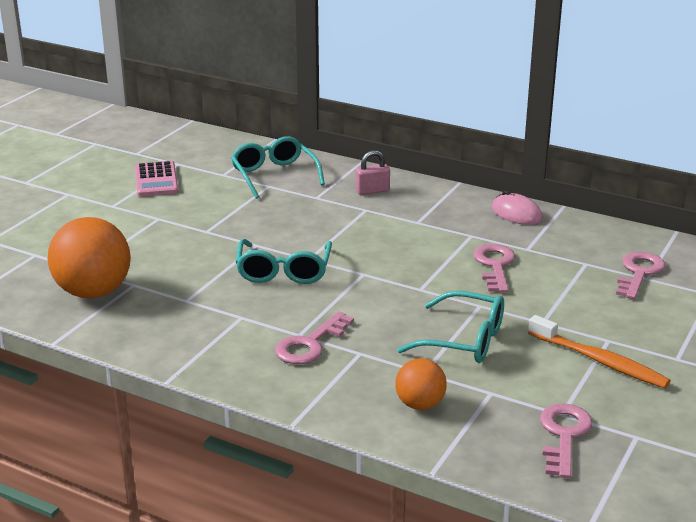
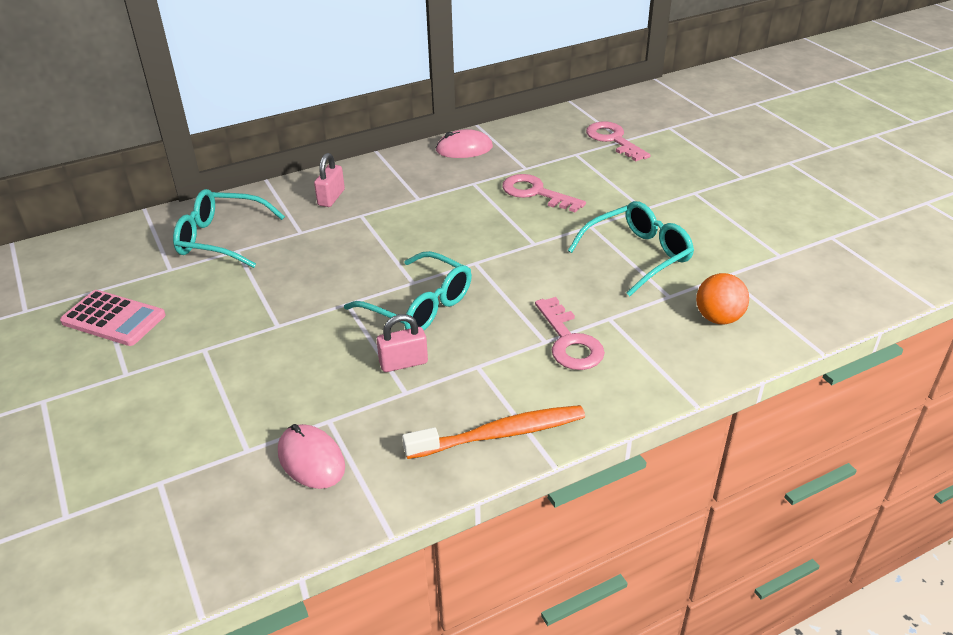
camera: 55 degrees left, 10 degrees up
orange ball [48,217,131,298] -> pink mouse [278,424,345,489]
orange toothbrush [528,315,671,388] -> orange toothbrush moved to [402,405,585,459]
pink key [540,404,592,478] -> none
none -> pink padlock [377,314,428,372]

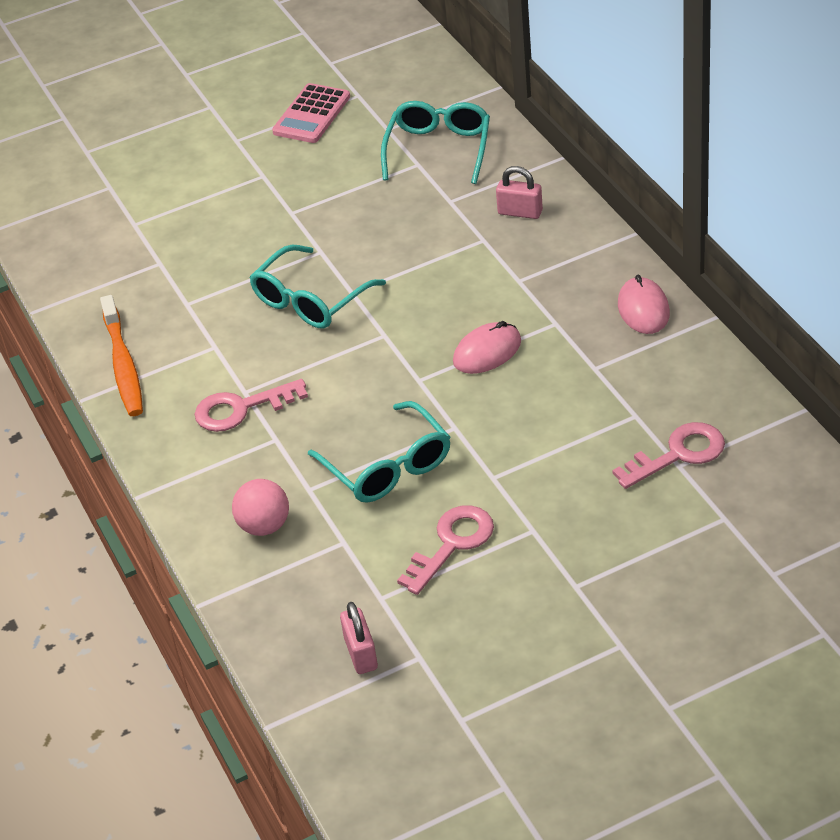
camera: 95 degrees right, 5 degrees up
pink mouse [278,424,345,489] -> pink mouse moved to [453,321,521,374]
pink padlock [377,314,428,372] -> pink padlock moved to [340,602,378,674]
pink key [502,174,586,212] -> pink key moved to [397,505,494,595]
orange ball [696,273,749,325] -> pink ball [232,479,289,536]

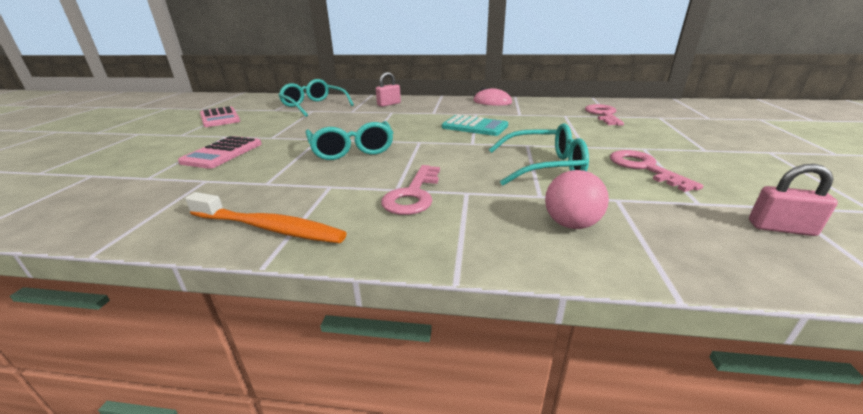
camera: 60 degrees left, 15 degrees down
pink mouse [453,321,521,374] -> turquoise calculator [442,115,508,136]
none -> pink calculator [178,136,261,169]

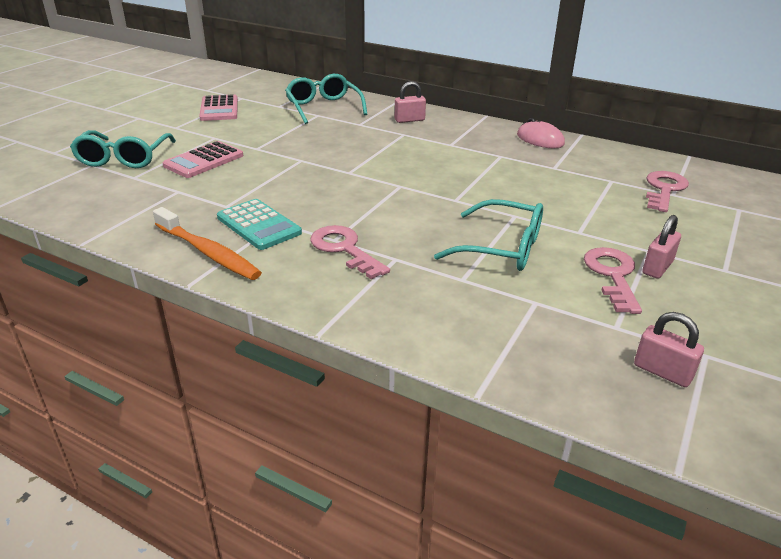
camera: 20 degrees right, 5 degrees up
turquoise glasses [306,121,394,160] -> turquoise glasses moved to [70,130,176,168]
pink key [381,165,440,215] -> pink key turned 105 degrees clockwise [310,225,390,279]
turquoise calculator [442,115,508,136] -> turquoise calculator moved to [217,199,302,250]
pink ball [545,170,609,229] -> none
none -> pink padlock [642,215,681,279]

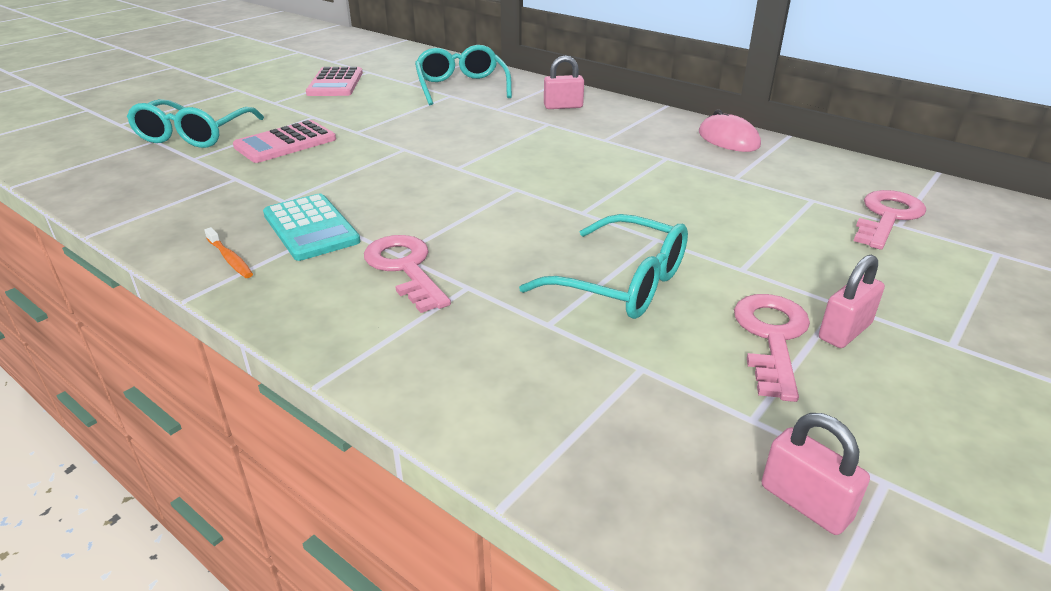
camera: 10 degrees right, 0 degrees up
orange toothbrush [153,207,262,280] -> orange toothbrush [204,227,253,278], size x0.49

